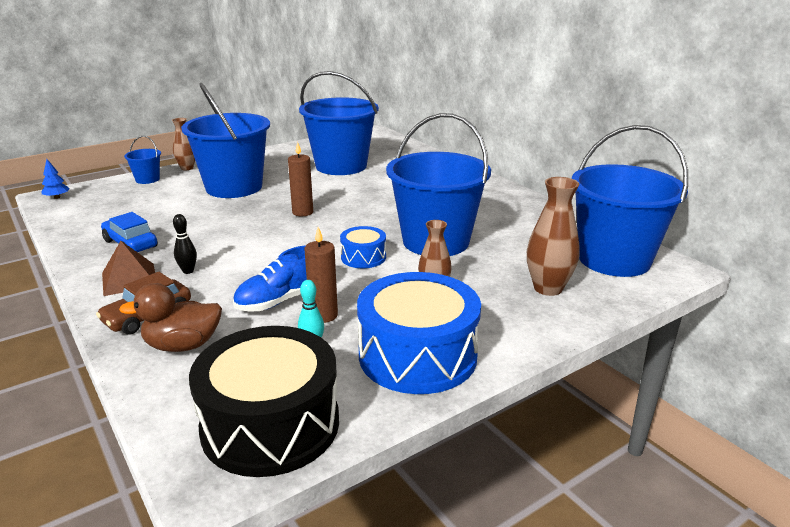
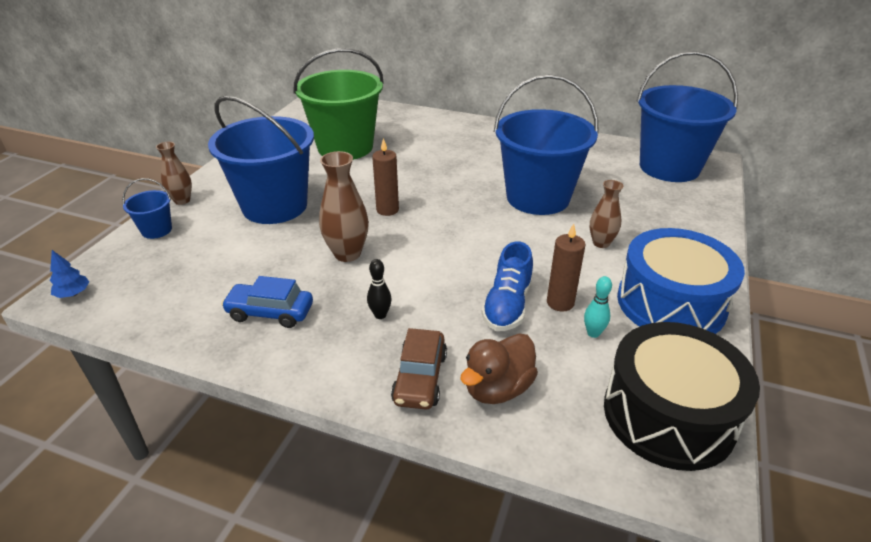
camera: 35 degrees left, 10 degrees up
brown pyramid [102,241,155,296] -> none
blue bucket [299,71,379,175] -> green bucket [293,48,384,160]
blue drum [340,226,386,268] -> none
brown vase [527,177,580,296] -> brown vase moved to [319,151,369,262]

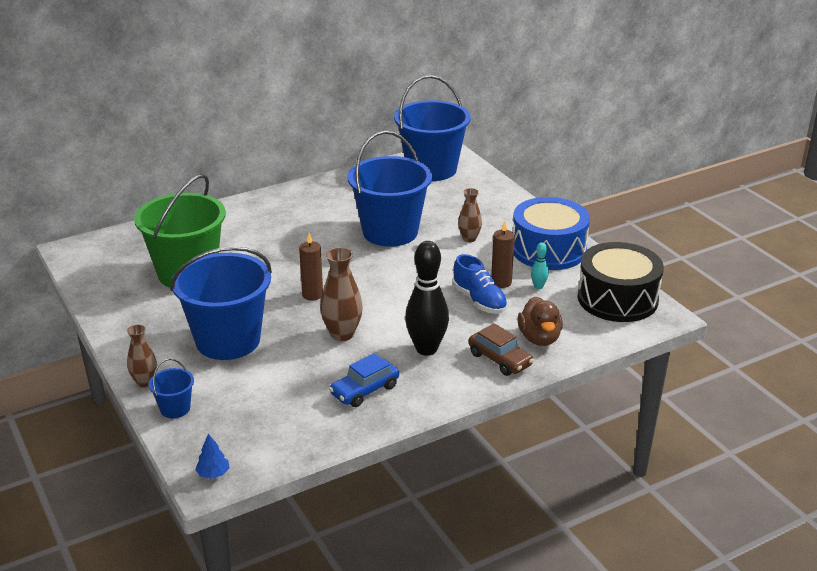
camera: 50 degrees left, 5 degrees down
black bowling pin [367,259,392,319] -> black bowling pin [405,241,449,356], size x2.25

